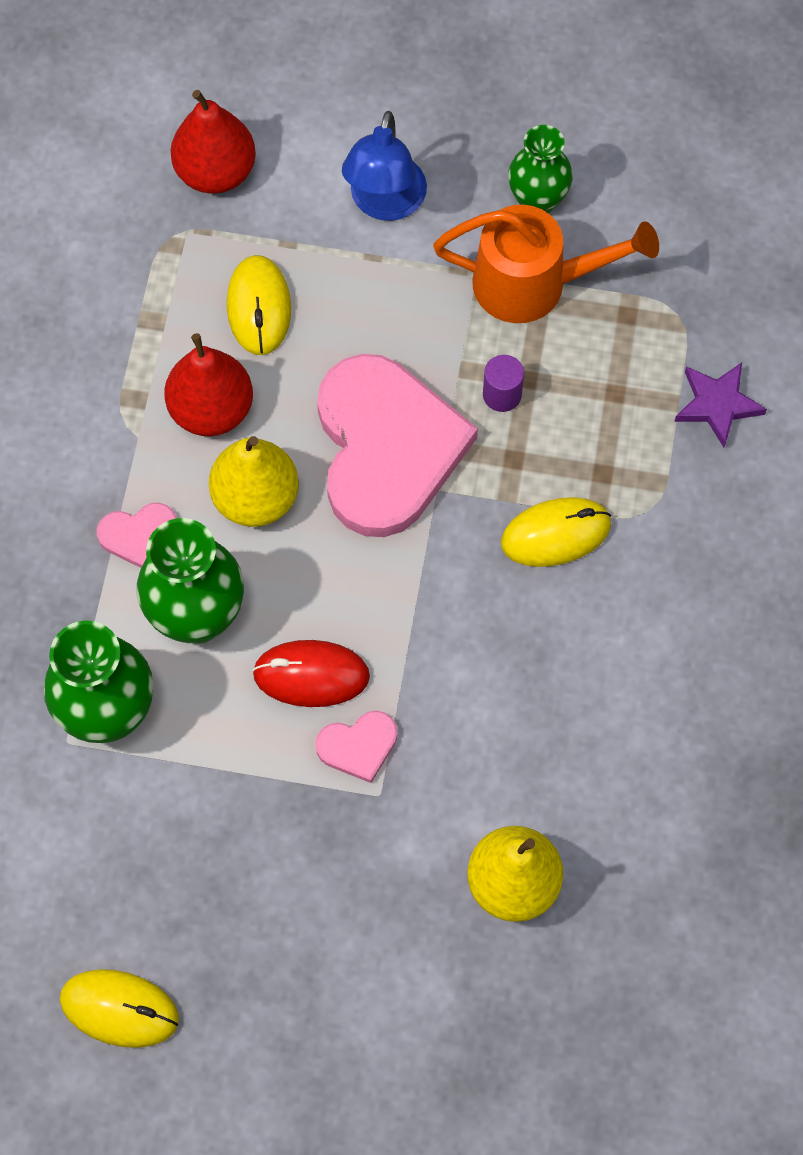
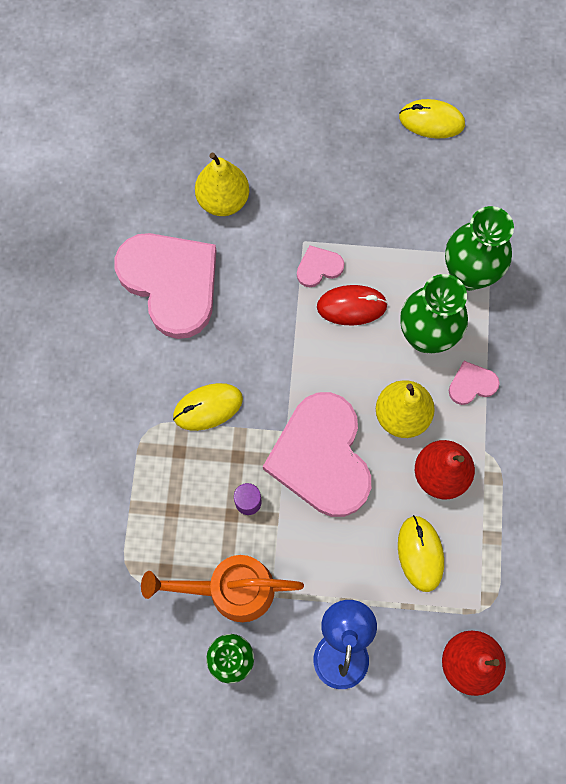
camera: 175 degrees right, 5 degrees up
purple star [674,363,767,447] -> none
none -> pink heart [114,233,216,339]

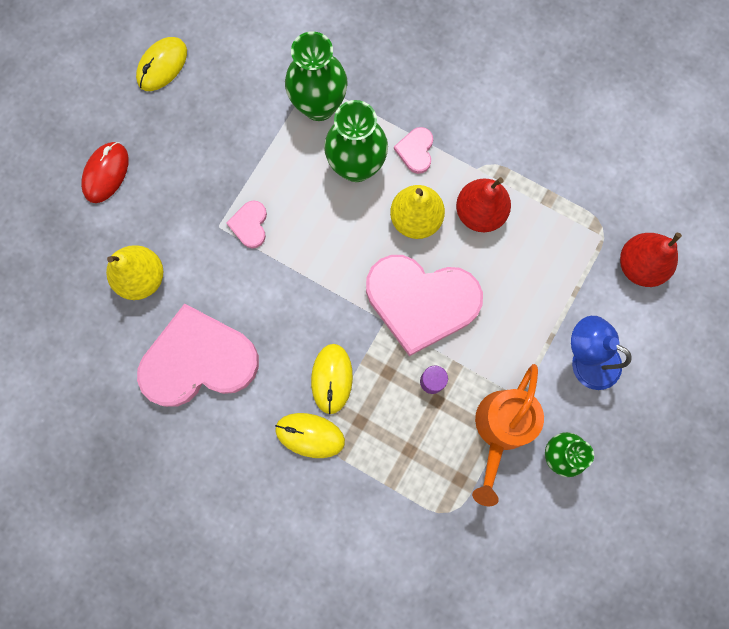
camera: 65 degrees left, 5 degrees up
red mouse [317,285,388,325] -> red mouse moved to [81,142,129,203]
yellow mouse [398,515,444,592] -> yellow mouse moved to [275,413,345,458]

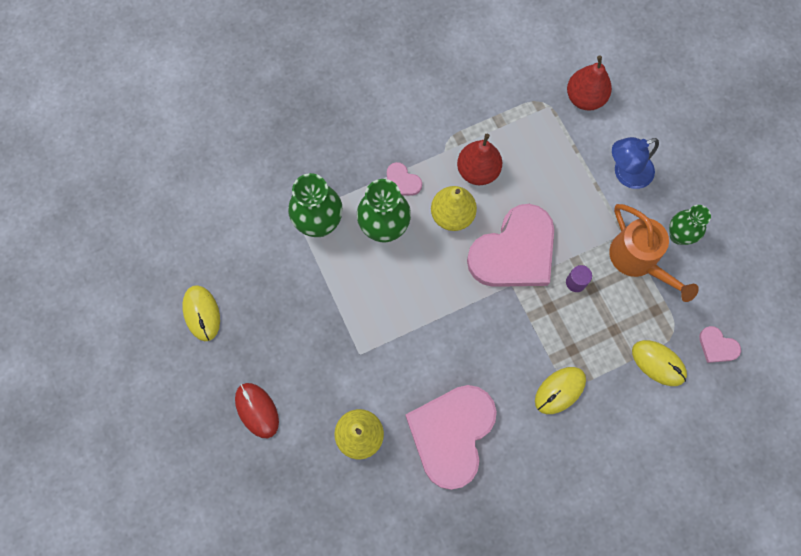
camera: 55 degrees left, 5 degrees down
pink heart [226,200,267,248] -> pink heart moved to [699,326,741,363]
yellow mouse [311,344,353,414] -> yellow mouse moved to [632,340,687,386]

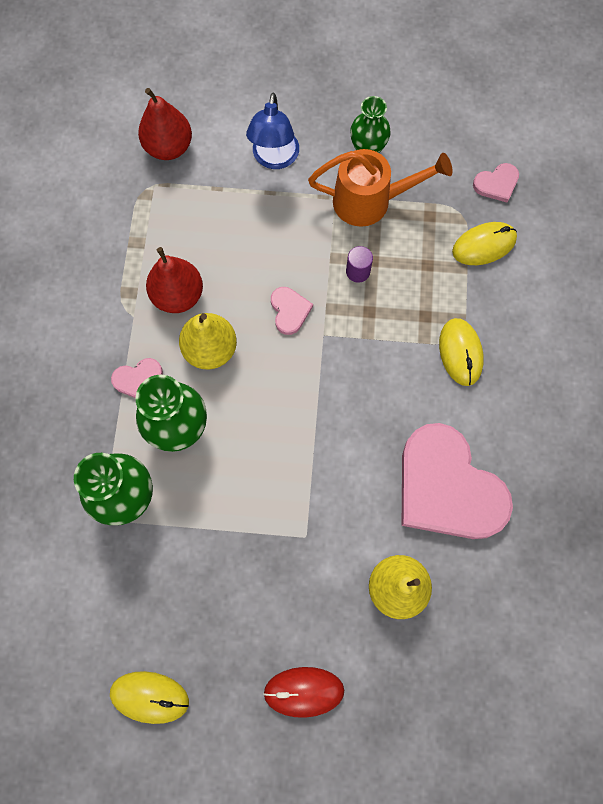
camera: 60 degrees left, 0 degrees up
pink heart [467,204,554,287] -> pink heart [271,287,313,335], size x0.42

